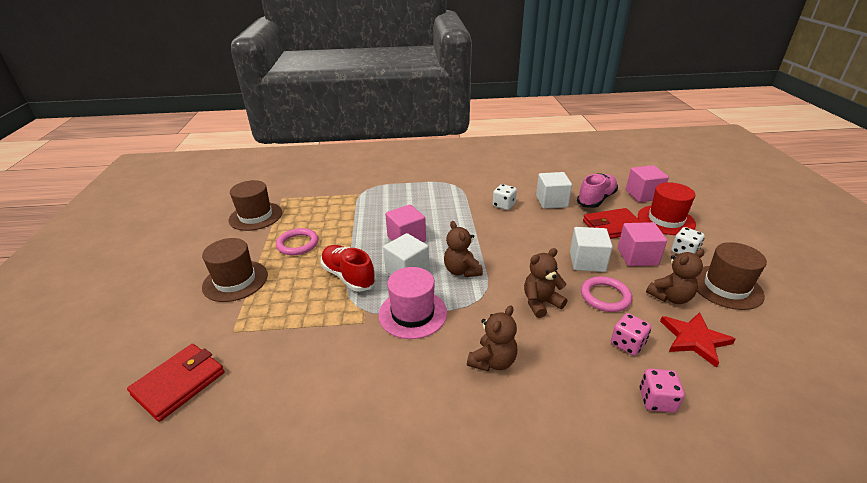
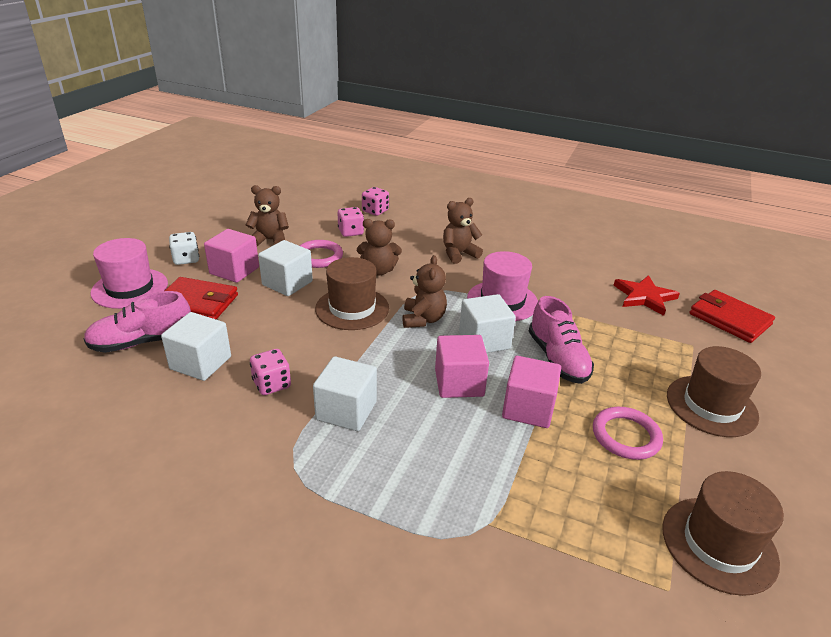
camera: 155 degrees left, 0 degrees up
red wallet [127,344,225,422] -> red wallet turned 75 degrees clockwise [689,290,775,343]
red shoe [321,245,376,292] -> pink shoe [529,296,594,384]
white dice [493,184,517,210] -> pink dice [250,349,291,395]
pink cube [626,165,669,202] -> pink cube moved to [502,356,561,428]
red hat [638,182,696,235] -> pink hat [90,238,168,309]
red star [660,312,736,368] -> red star moved to [614,275,680,316]
brown hat [696,242,767,310] -> brown hat moved to [315,257,389,330]
none -> white cube [313,356,377,431]

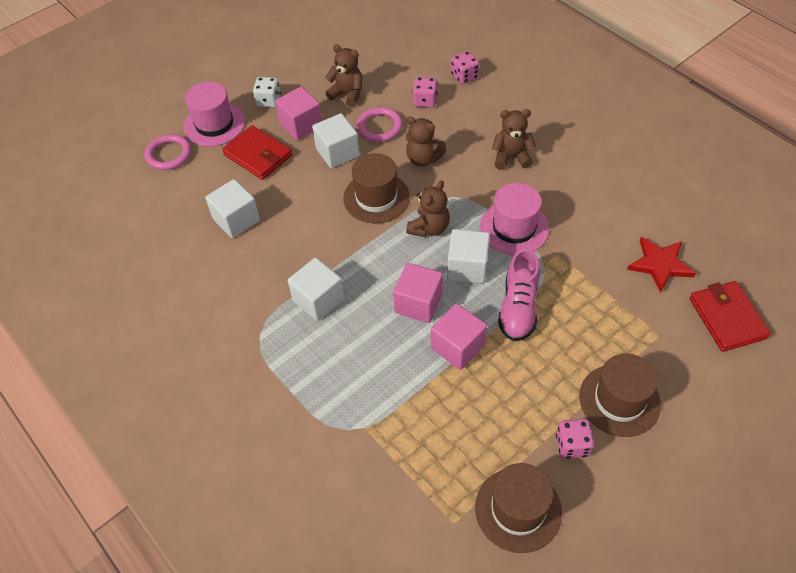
camera: 30 degrees right, 20 degrees up
pink shoe [84,291,191,353] -> none
pink dice [250,349,291,395] -> pink dice moved to [556,419,594,459]
pink ring [593,407,663,460] -> pink ring moved to [144,134,191,170]

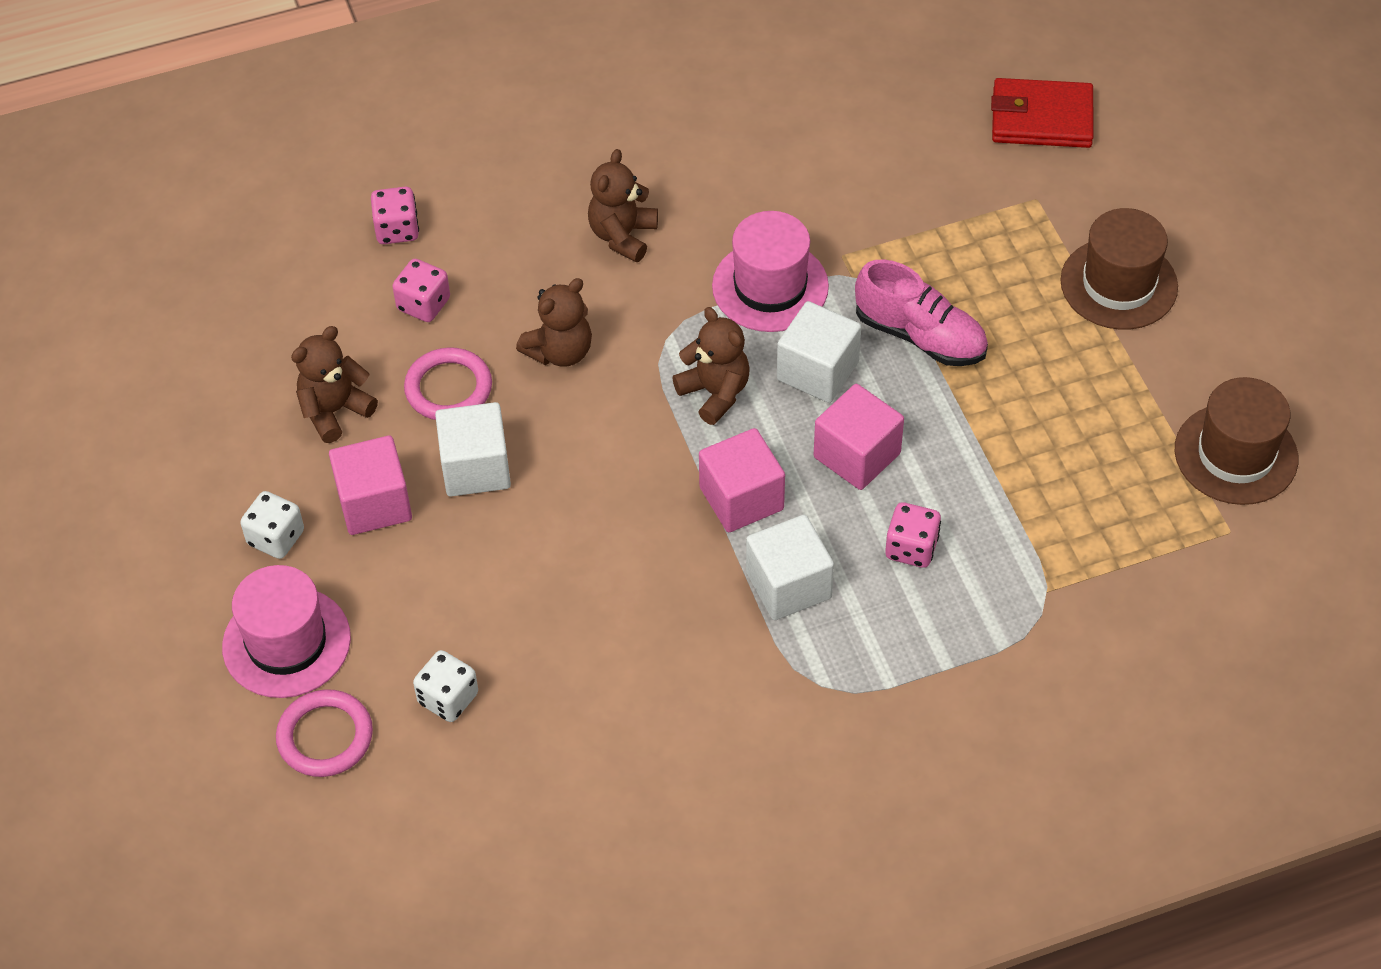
camera: 70 degrees left, 0 degrees up
white cube [205,179,260,238] -> none
red wallet [222,125,292,180] -> none
brown hat [343,153,410,223] -> none
pink cube [431,303,487,370] -> pink cube moved to [699,428,785,532]
pink dice [556,419,594,459] -> pink dice moved to [885,502,941,568]
red star [627,237,696,293] -> none
none -> white dice [413,650,478,722]

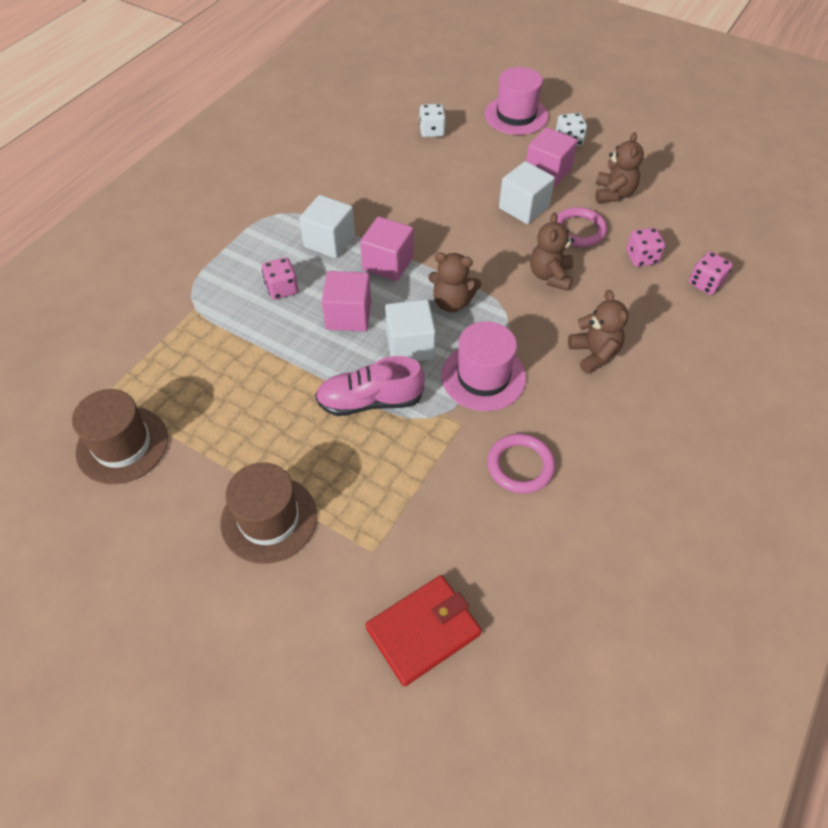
camera: 140 degrees right, 0 degrees up
pink ring [276,689,373,777] -> pink ring moved to [487,434,555,494]

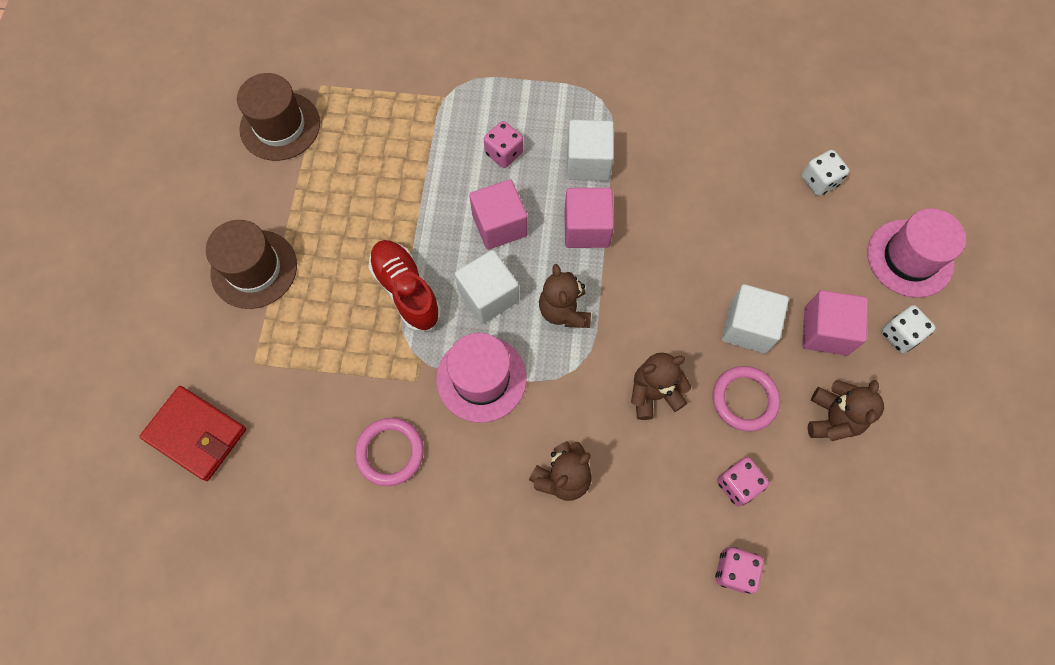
camera: 65 degrees right, 15 degrees up
pink shoe [315,356,425,416] -> red shoe [368,240,441,332]
brown teddy bear [595,132,644,203] -> brown teddy bear turned 60 degrees counterclockwise [808,380,884,441]

